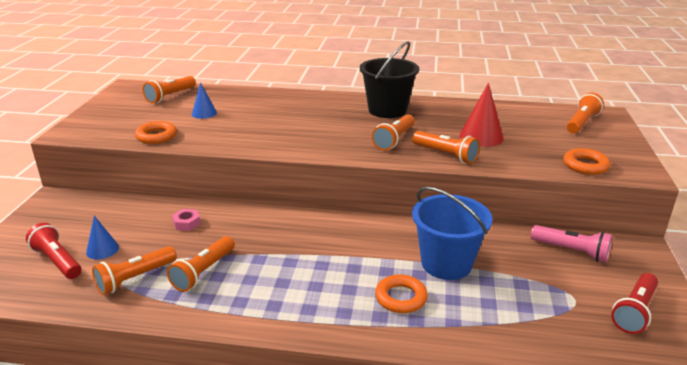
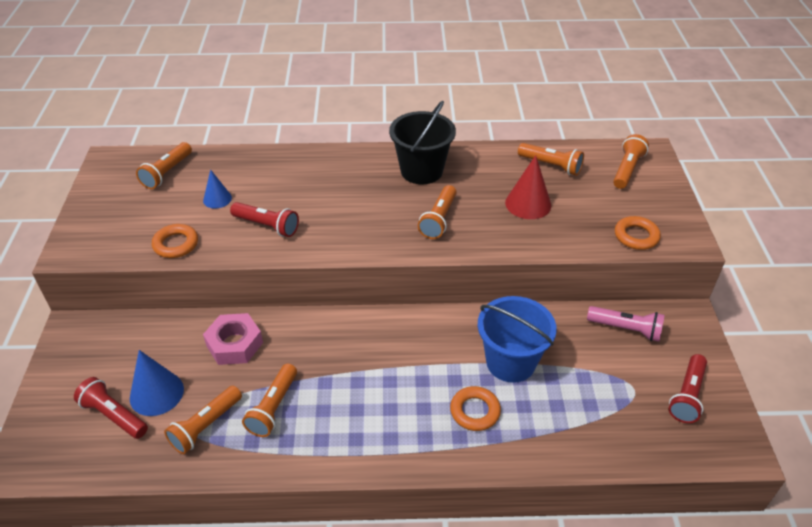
camera: 10 degrees left, 15 degrees up
blue cone [86,216,119,259] -> blue cone [130,350,184,416], size x1.61
pink nut [172,209,201,231] -> pink nut [203,313,263,365], size x1.87
orange flashlight [412,131,480,164] -> orange flashlight moved to [518,143,584,176]
none -> red flashlight [230,202,299,237]

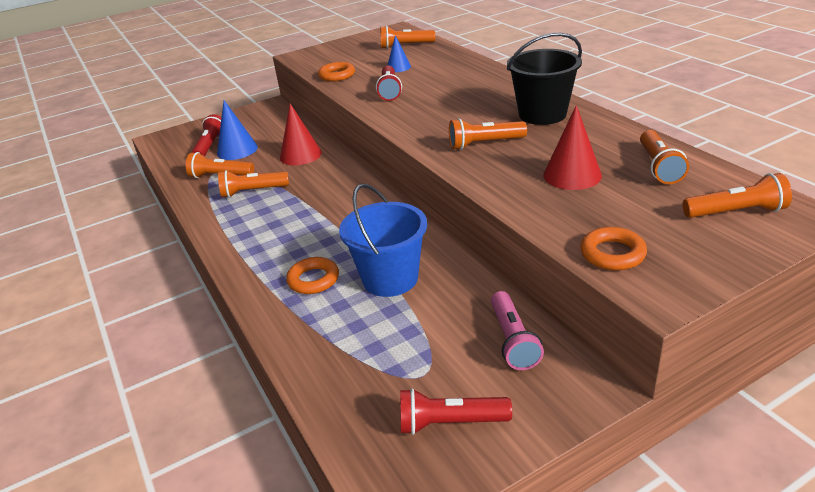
camera: 65 degrees right, 10 degrees down
pink nut [203,313,263,365] -> red cone [280,103,322,166]

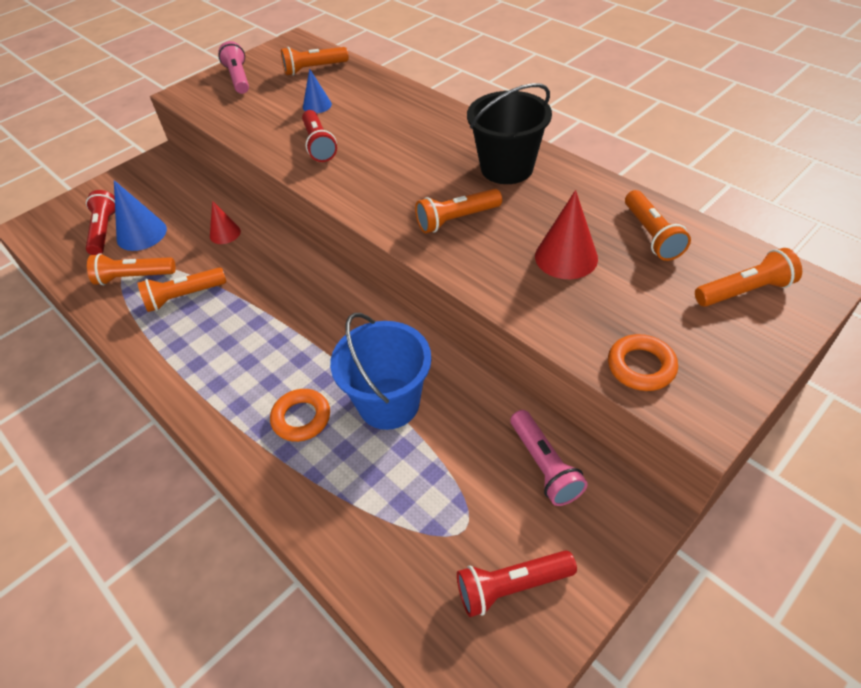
camera: 15 degrees left, 15 degrees up
red cone [280,103,322,166] -> red cone [210,201,241,244], size x0.62
orange ring [318,62,355,82] -> none
none -> pink flashlight [218,41,249,94]

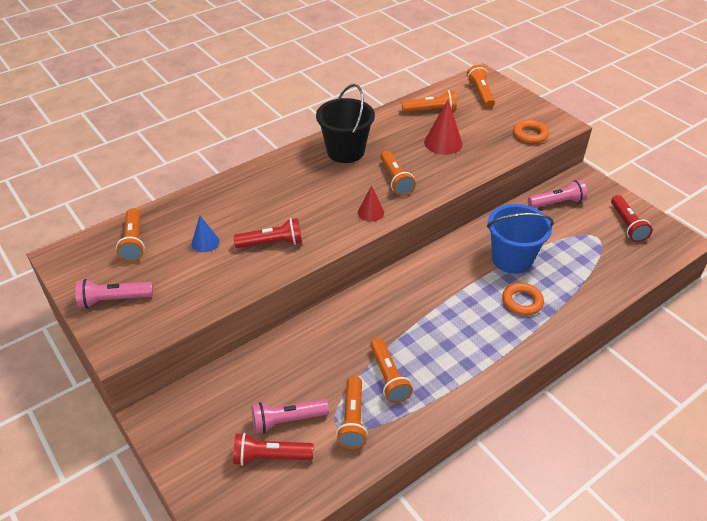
camera: 85 degrees left, 5 degrees down
blue cone [114,180,167,251] -> pink flashlight [252,399,329,434]
red cone [210,201,241,244] -> red cone moved to [358,185,384,221]

